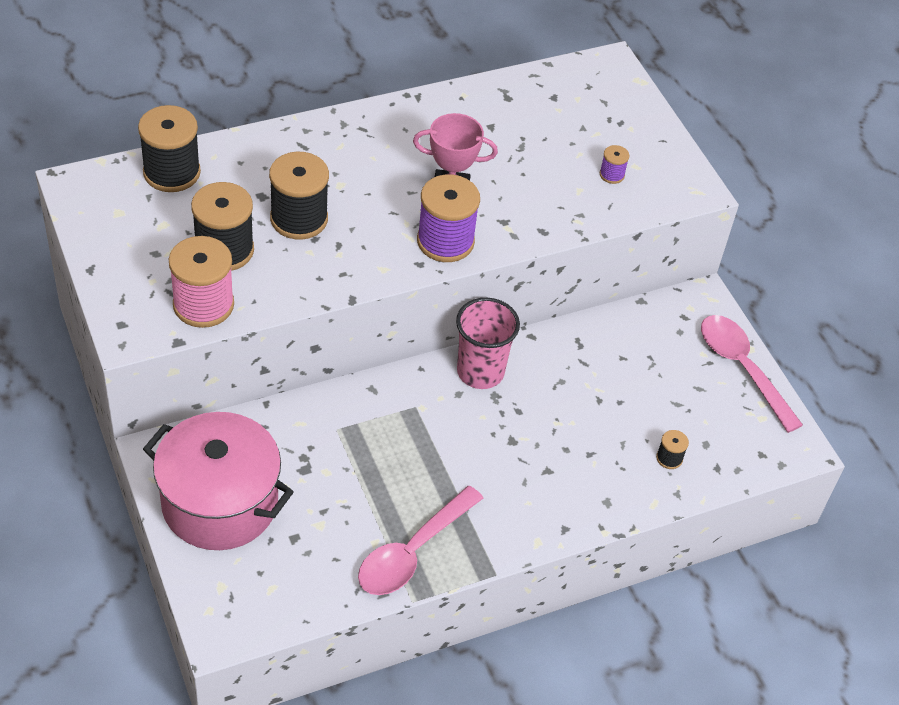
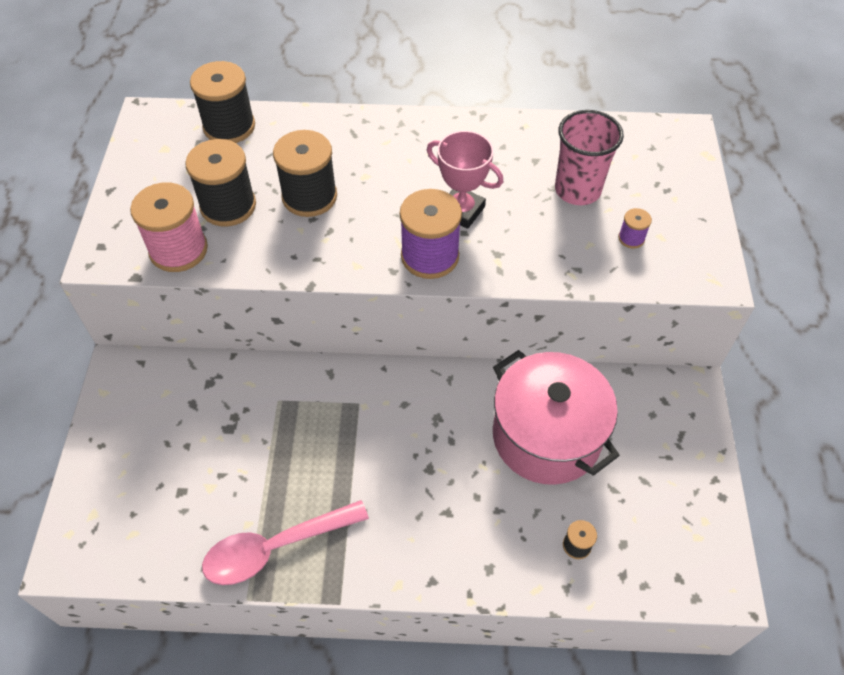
camera: 30 degrees right, 5 degrees up
pink pot [143,412,294,550] -> pink pot moved to [493,350,620,485]
pink cup [456,298,520,389] -> pink cup moved to [555,110,624,205]
pink spoon [701,315,803,433] -> none

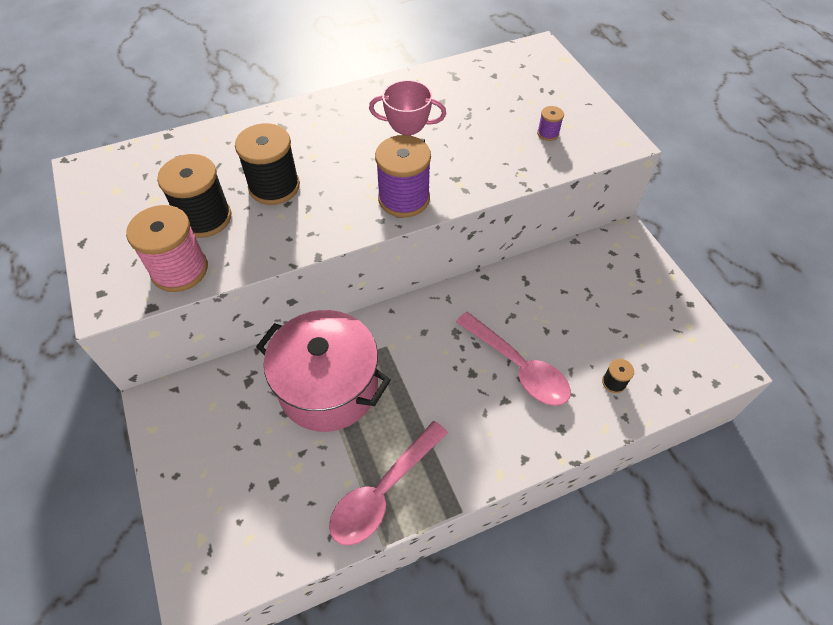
camera: 25 degrees left, 0 degrees up
black spool [190,61,255,143] -> none
pink pot [493,350,620,485] -> pink pot moved to [256,310,391,432]
pink cup [555,110,624,205] -> none
none -> pink spoon [456,312,571,406]

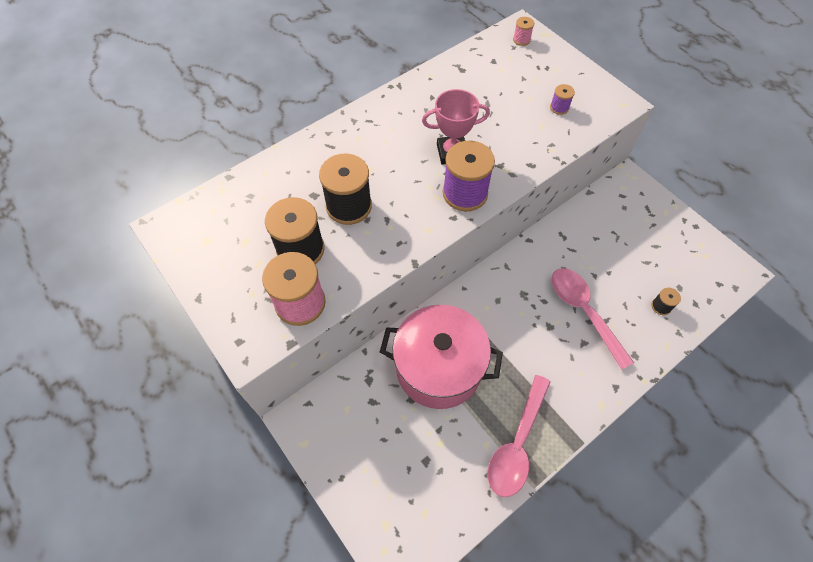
camera: 15 degrees left, 5 degrees up
pink spoon [456,312,571,406] -> pink spoon turned 150 degrees counterclockwise [552,268,634,370]
none -> pink spool [513,17,534,46]

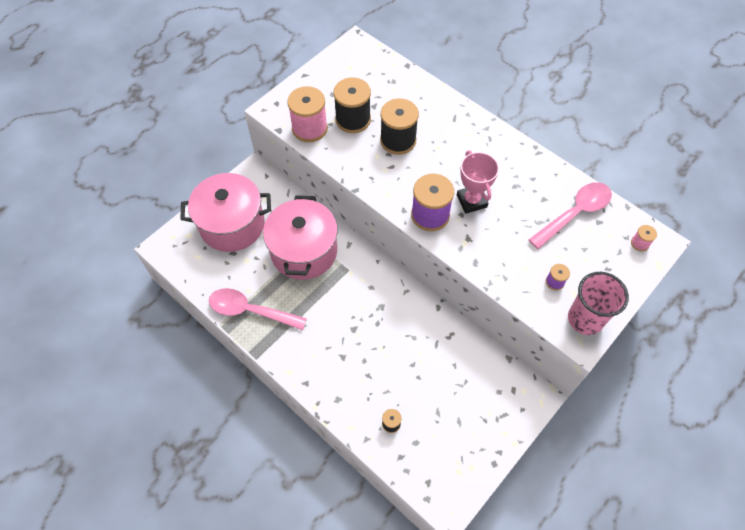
camera: 80 degrees right, 0 degrees up
pink spoon [552,268,634,370] -> pink spoon moved to [529,182,612,249]
none -> pink pot [181,173,271,252]
none -> pink cup [568,272,629,335]

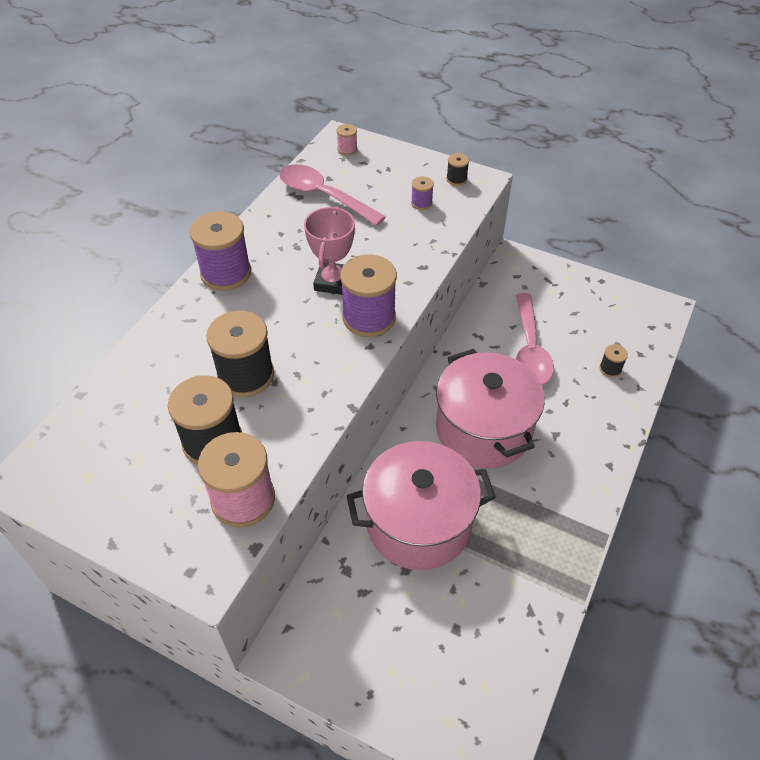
camera: 105 degrees left, 10 degrees down
pink pot [181,173,271,252] -> pink pot moved to [436,349,545,469]
pink spoon [209,288,307,330] -> pink spoon moved to [516,293,554,385]
pink trophy [457,151,499,214] -> pink trophy turned 45 degrees counterclockwise [304,207,355,295]
pink cup [568,272,629,335] -> black spool [446,153,469,186]
none -> purple spool [190,211,251,291]

